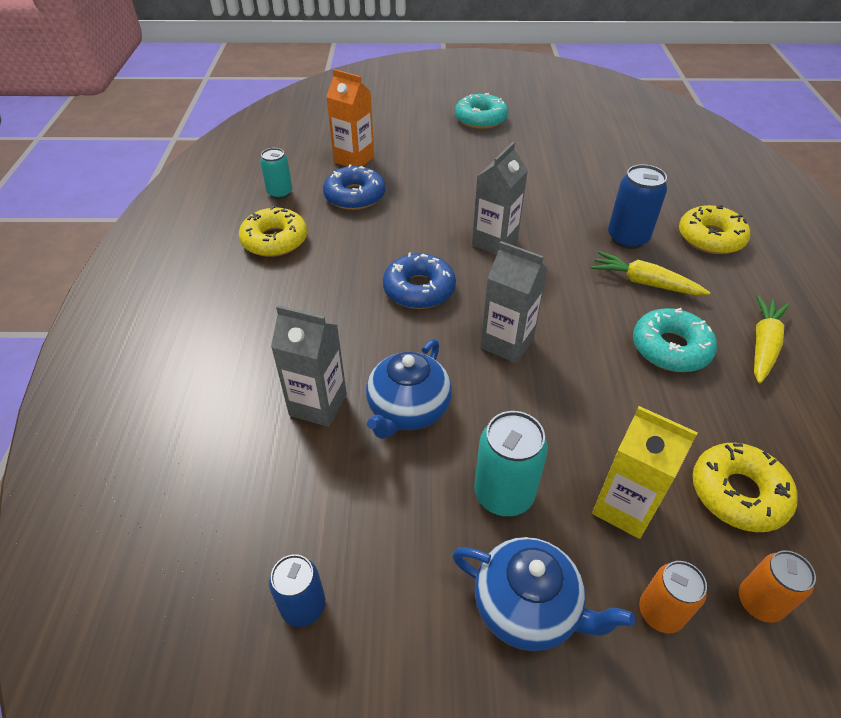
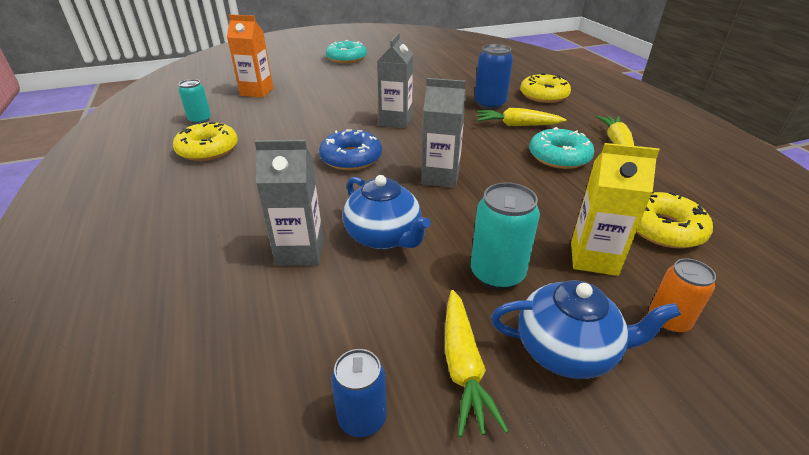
camera: 20 degrees left, 10 degrees down
blue donut [323,164,385,210] -> none
blue teapot [366,339,452,439] -> blue teapot turned 45 degrees counterclockwise [343,175,431,249]
orange can [739,550,816,623] -> none
none -> yellow carrot [445,290,509,437]

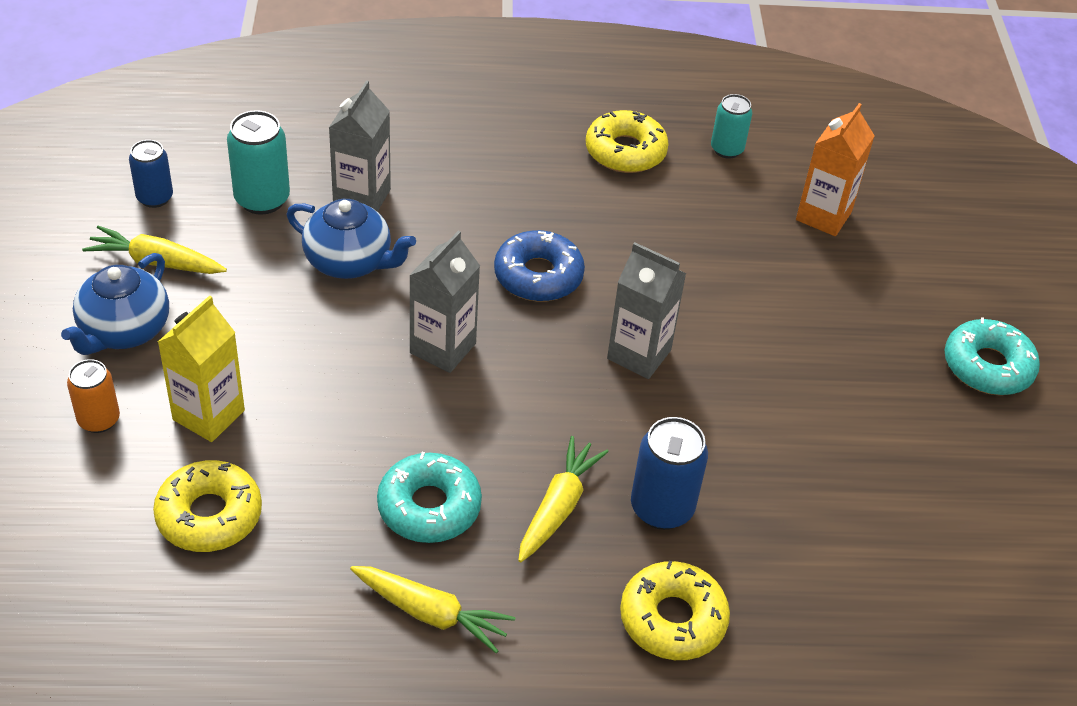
camera: 105 degrees right, 10 degrees up
blue teapot [343,175,431,249] -> blue teapot turned 135 degrees counterclockwise [287,199,416,279]
turquoise can [471,183,540,290] -> turquoise can moved to [227,110,290,215]

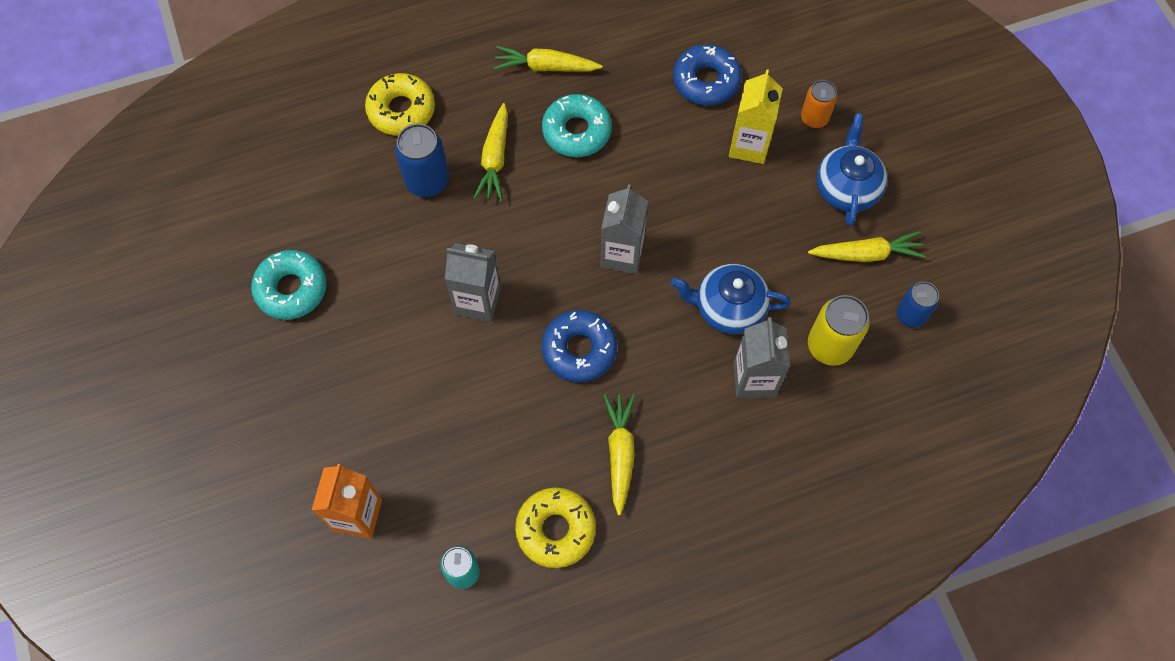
camera: 165 degrees right, 20 degrees up
yellow donut [153,460,262,552] -> blue donut [673,44,742,106]
turquoise can [227,110,290,215] -> yellow can [808,295,870,366]
turquoise donut [944,317,1040,395] -> turquoise donut moved to [251,250,327,320]
none -> yellow carrot [603,394,635,516]

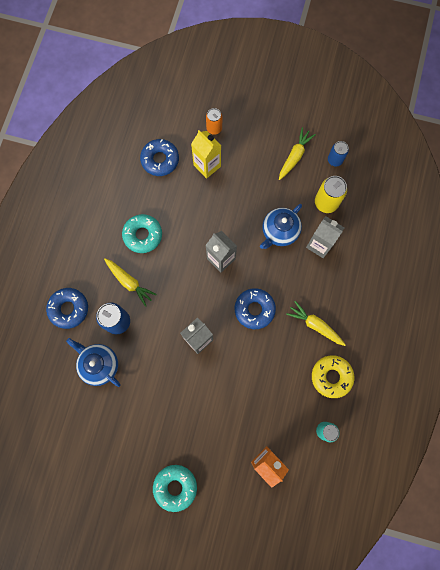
camera: 55 degrees left, 10 degrees up
turquoise donut [251,250,327,320] -> turquoise donut moved to [153,465,197,512]
yellow donut [365,73,435,136] -> blue donut [46,288,88,329]
yellow carrot [494,46,602,72] -> none
blue teapot [816,113,888,226] -> blue teapot moved to [66,338,120,387]

